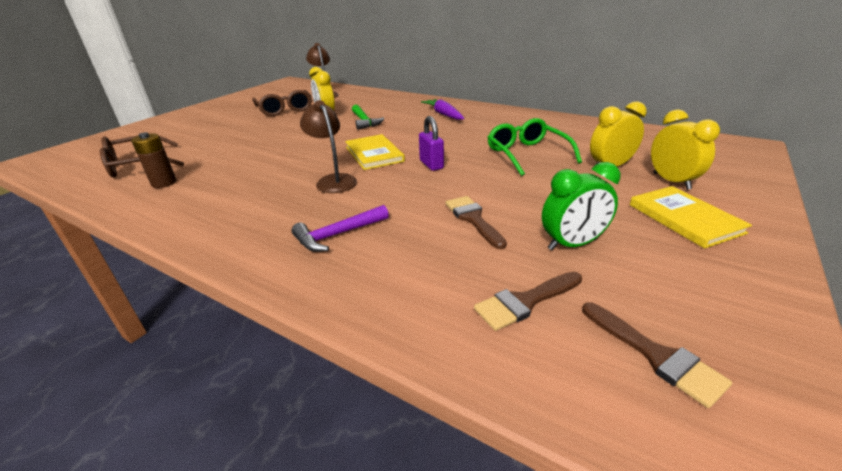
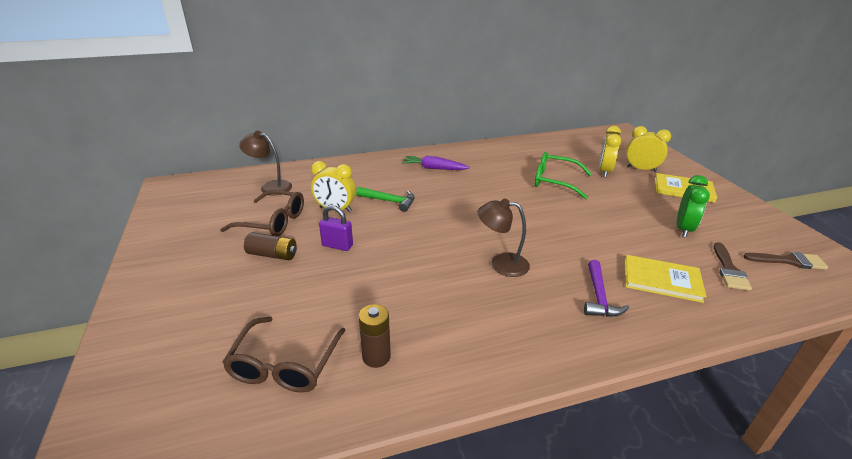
camera: 50 degrees left, 0 degrees up
yellow book [345,134,405,170] -> yellow book moved to [624,255,707,303]
purple padlock [419,116,444,171] -> purple padlock moved to [319,205,353,251]
brown brush [446,196,507,249] -> none
none -> brown battery [244,232,297,260]

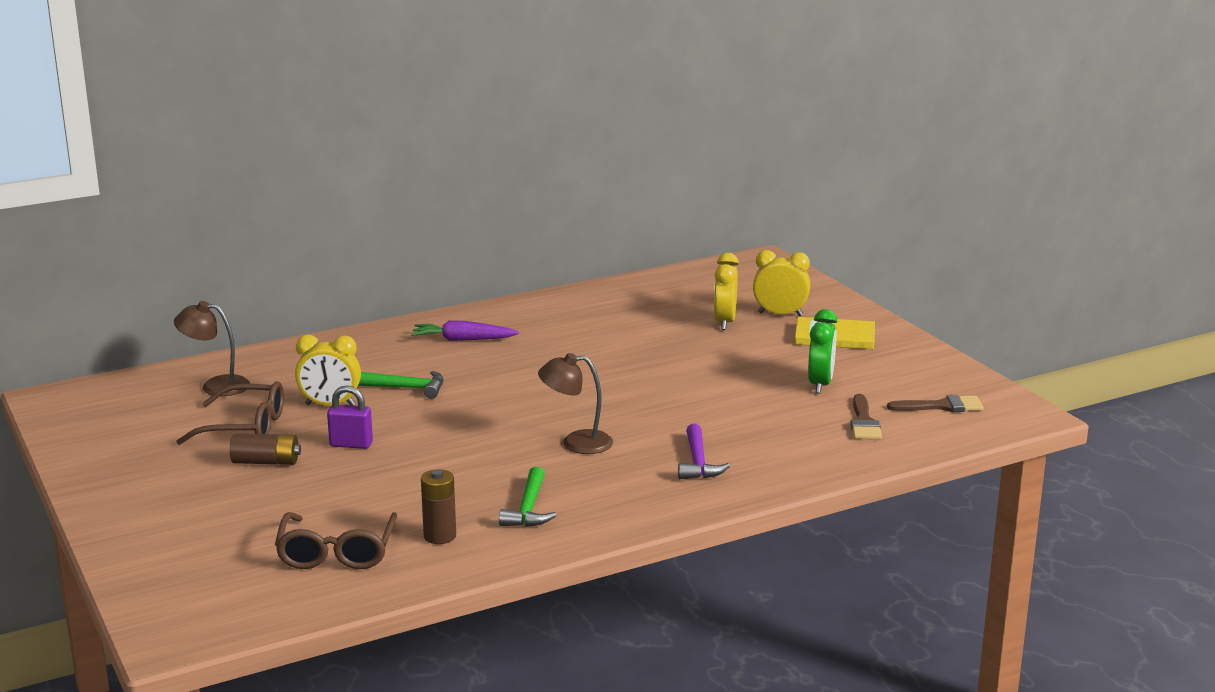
camera: 10 degrees left, 10 degrees down
green glasses [535,152,592,199] -> none
yellow book [624,255,707,303] -> none
none -> green hammer [499,467,556,527]

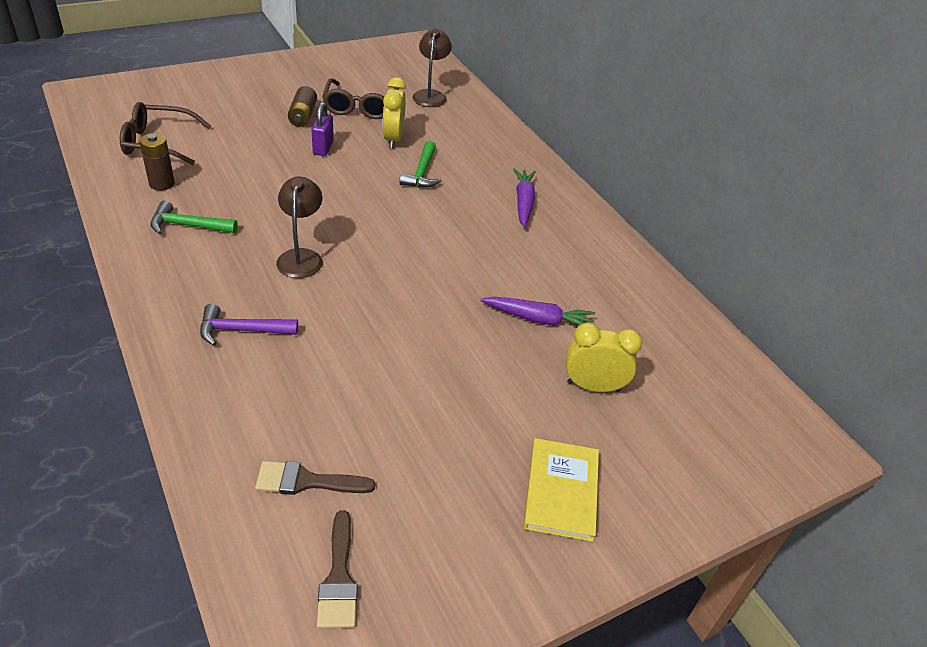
camera: 85 degrees right, 20 degrees up
yellow clock [753,250,810,316] -> none
green clock [808,309,838,393] -> none
none -> purple carrot [480,297,595,326]

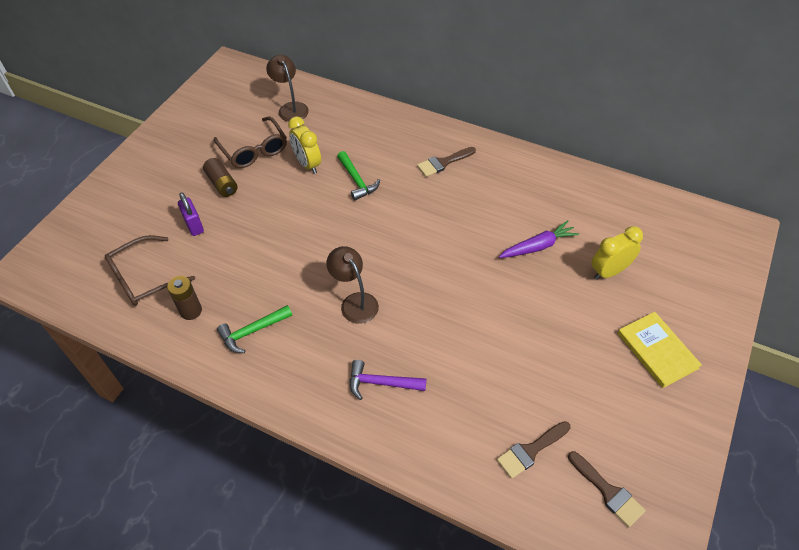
camera: 30 degrees left, 10 degrees up
purple hammer [200,304,298,346] -> purple hammer turned 45 degrees clockwise [350,360,426,400]
purple padlock [312,102,334,156] -> purple padlock moved to [178,192,204,236]
purple carrot [513,168,536,227] -> brown brush [417,147,476,177]

